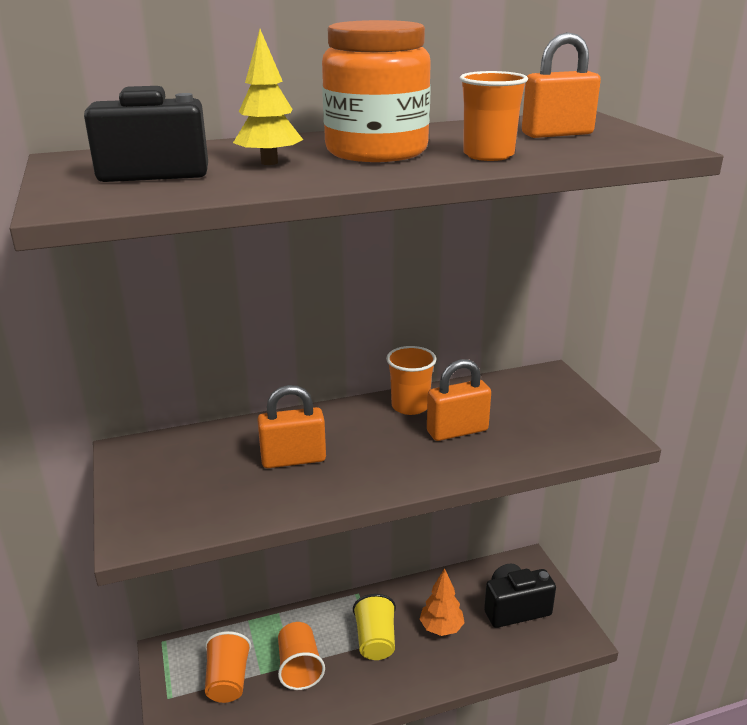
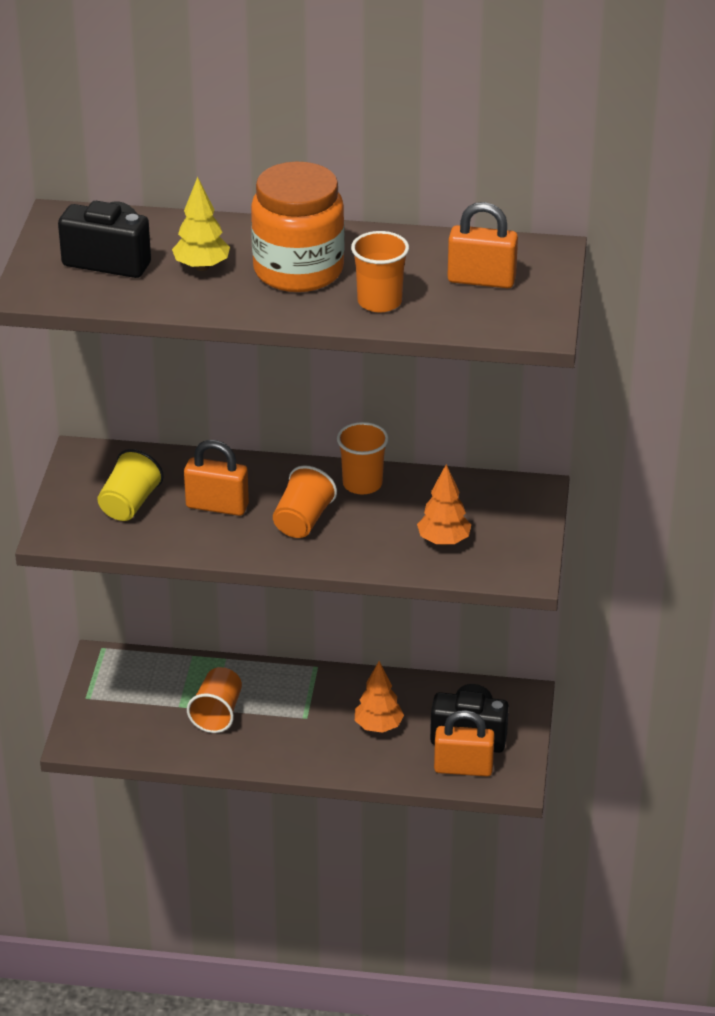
camera: 25 degrees right, 10 degrees up
orange cup [205,631,251,703] -> orange cup moved to [273,465,337,538]
yellow cup [353,594,396,660] -> yellow cup moved to [97,449,164,521]
orange padlock [427,359,491,441] -> orange padlock moved to [434,710,495,776]
none -> orange tree [417,464,471,546]

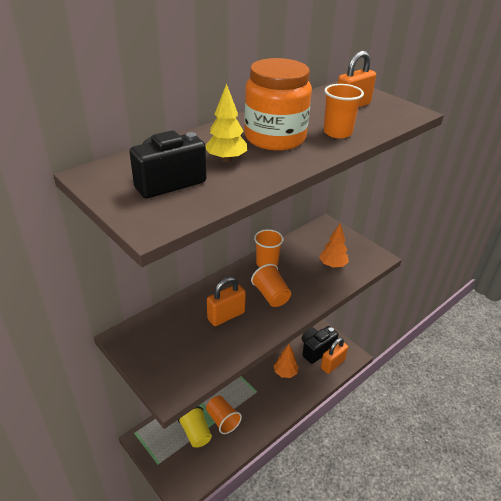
camera: 50 degrees left, 0 degrees up
yellow cup [97,449,164,521] -> yellow cup moved to [178,407,212,448]

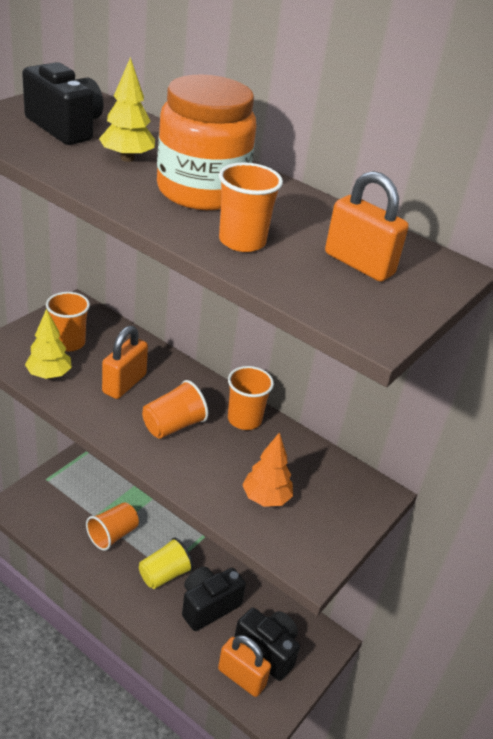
camera: 75 degrees right, 0 degrees up
yellow cup [178,407,212,448] -> yellow cup moved to [139,537,193,589]
orange padlock [207,277,246,326] -> orange padlock turned 75 degrees clockwise [102,326,148,399]
orange tree [274,344,299,378] -> black camera [182,567,246,631]
none -> yellow tree [25,309,72,379]
none -> orange cup [46,292,90,351]

